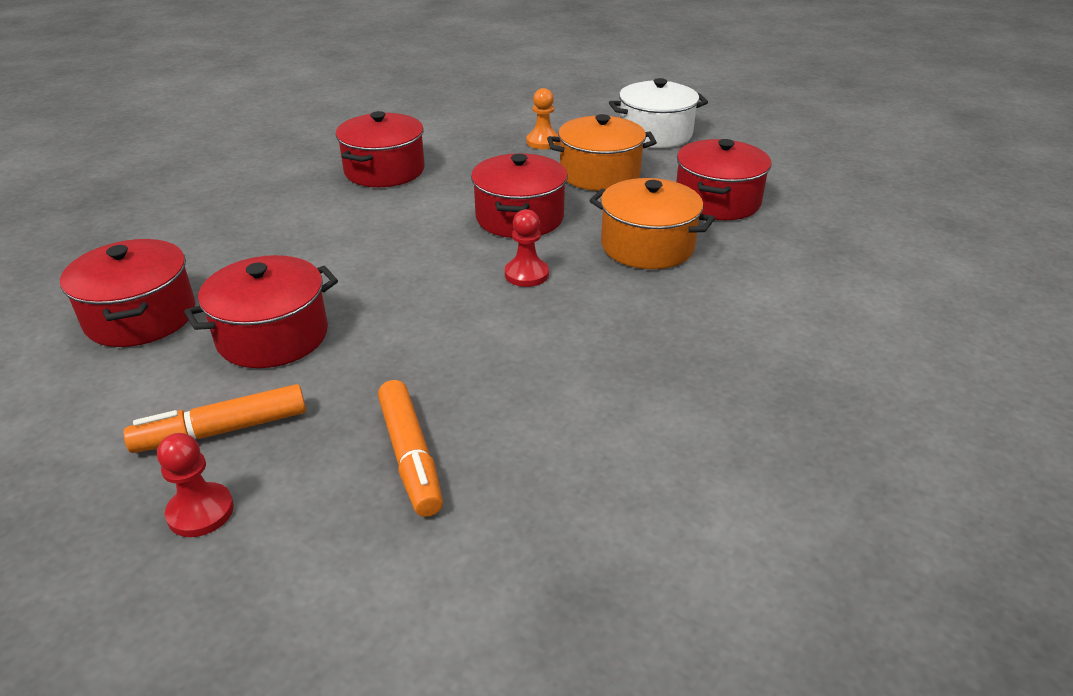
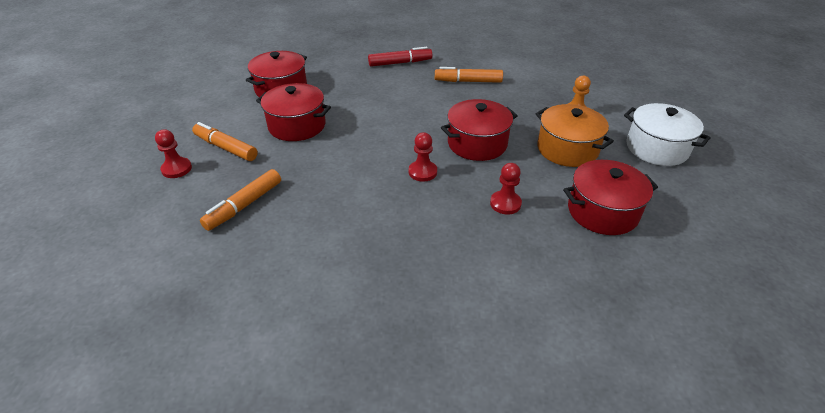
camera: 55 degrees right, 5 degrees up
red pot [336,111,425,187] -> orange marker [435,67,503,83]
orange pot [589,178,715,269] -> red pawn [490,163,522,214]
none -> red marker [368,47,432,67]

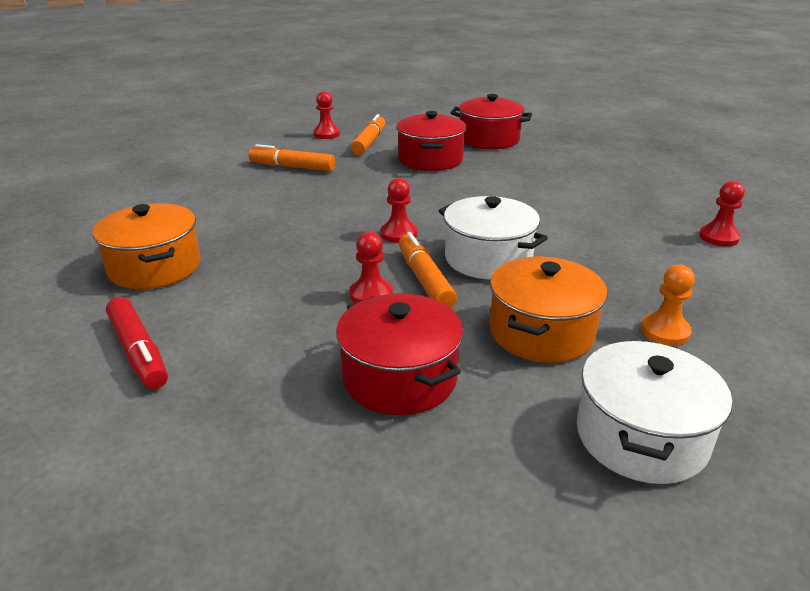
camera: 70 degrees right, 10 degrees down
red marker [368,47,432,67] -> red marker moved to [106,297,168,389]
orange marker [435,67,503,83] -> orange marker moved to [399,232,457,308]
red pot [441,99,518,161] -> white pot [439,196,548,279]
none -> orange pot [93,203,200,289]
none -> red pawn [699,181,745,247]

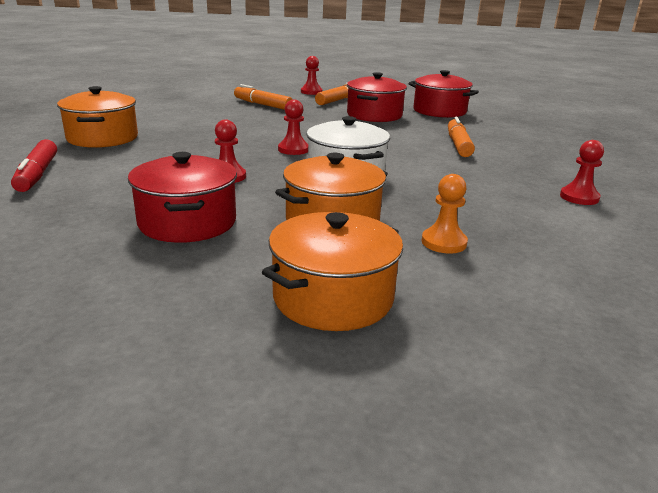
camera: 20 degrees right, 5 degrees down
orange marker [399,232,457,308] -> orange marker moved to [448,117,475,157]
white pot [577,340,732,484] -> orange pot [262,212,403,331]

